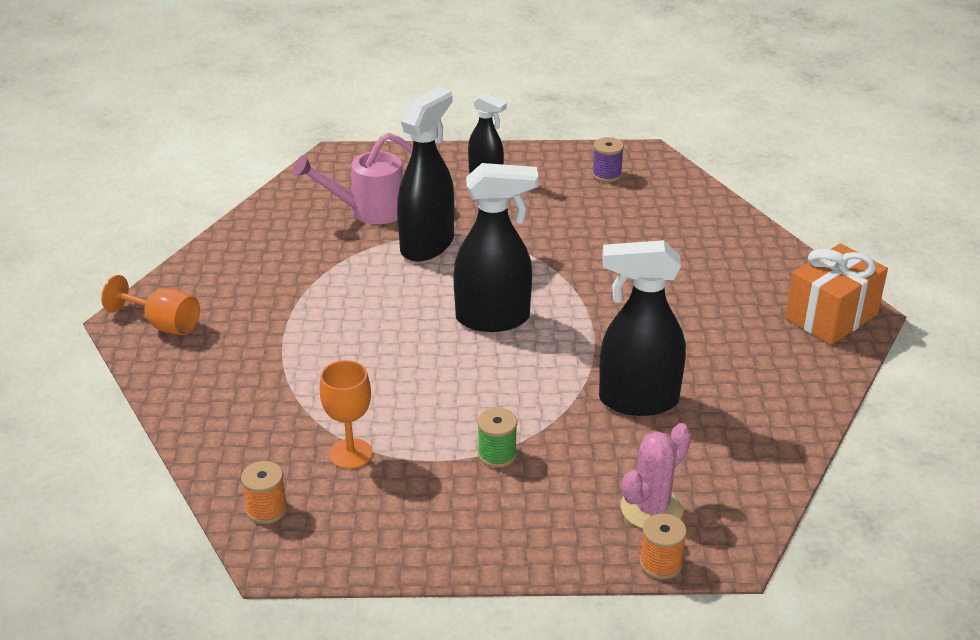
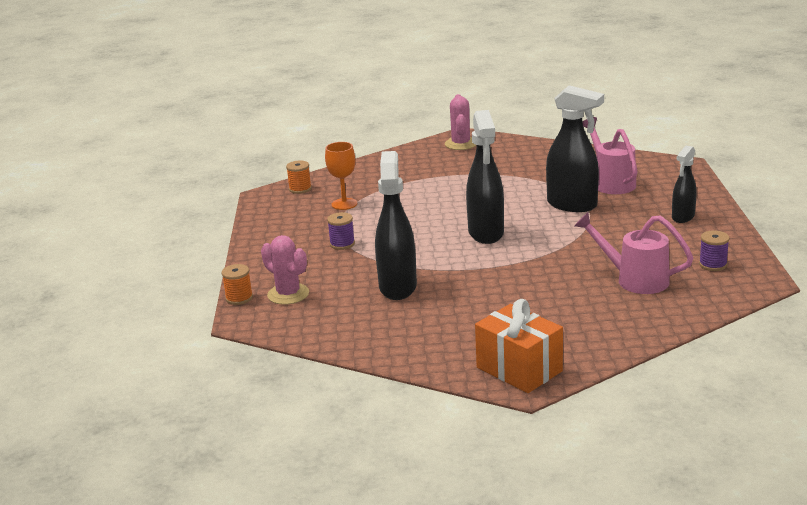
camera: 90 degrees right, 10 degrees down
orange goblet [101,275,200,335] -> pink cactus [445,94,476,150]
green spool [477,408,517,468] -> purple spool [327,212,355,250]
none -> pink watering can [574,212,693,294]

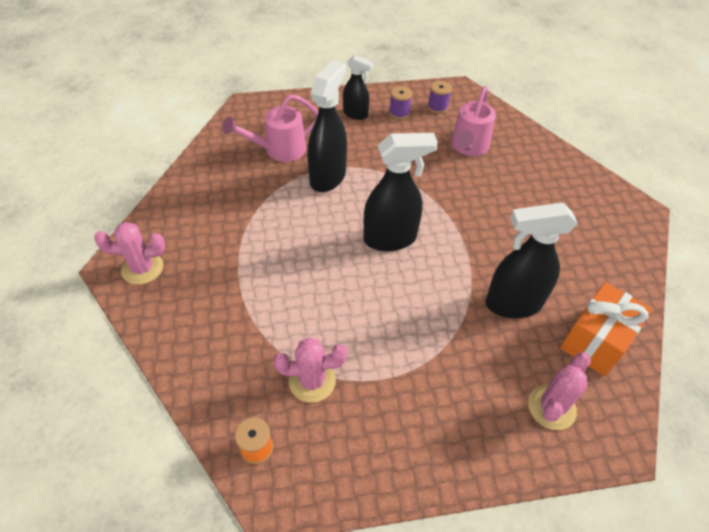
camera: 100 degrees left, 25 degrees up
orange spool [222,264,253,305] -> none
orange goblet [325,142,357,210] -> pink cactus [274,337,347,403]
purple spool [327,212,355,250] -> purple spool moved to [389,86,412,119]
orange gift [475,299,563,393] -> orange gift moved to [560,282,652,377]

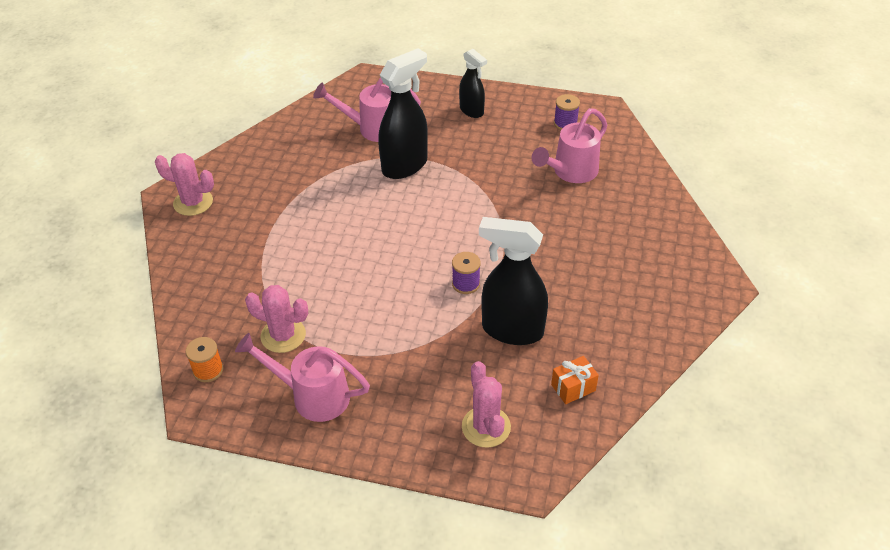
camera: 25 degrees right, 5 degrees down
black spray bottle [363,133,438,251] -> none
purple spool [389,86,412,119] -> purple spool moved to [452,252,481,294]
pink cactus [528,353,591,430] -> pink cactus turned 75 degrees counterclockwise [462,361,511,448]
orange gift [560,282,652,377] -> orange gift [551,356,599,404], size x0.52
none -> pink watering can [235,333,370,422]

